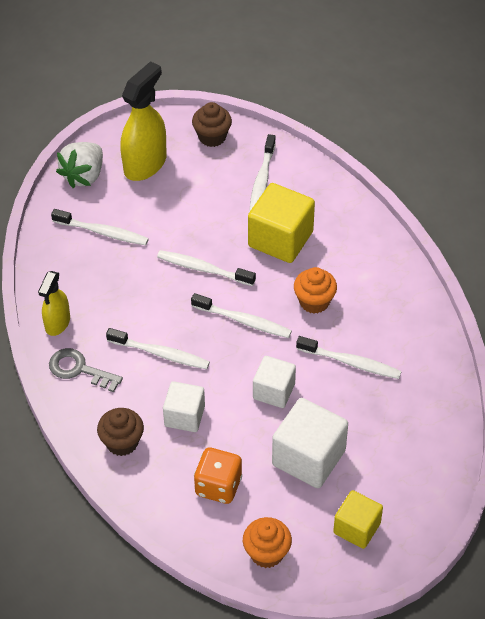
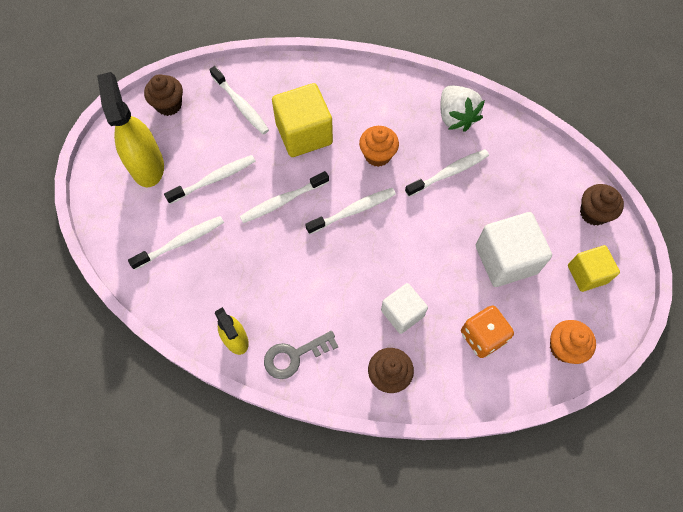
camera: 50 degrees left, 15 degrees up
white strawberry [56,142,103,188] -> white strawberry moved to [440,85,485,132]
white toothbrush [106,328,210,369] -> white toothbrush moved to [164,155,255,204]
white cube [253,356,296,408] -> none
none -> brown cupcake [580,184,624,226]

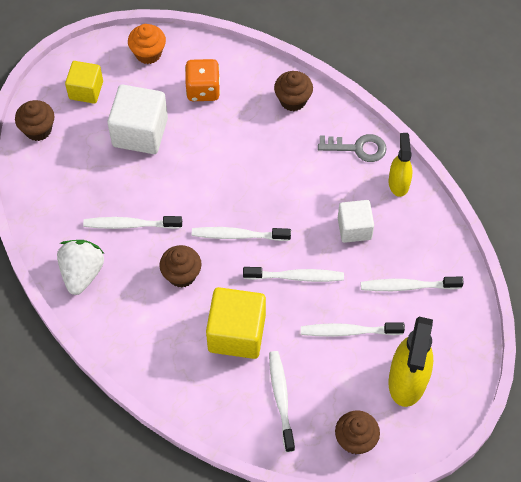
camera: 150 degrees left, 5 degrees down
orange cupcake [359,126,399,167] -> brown cupcake [159,245,201,288]
white cube [381,283,428,334] -> white cube moved to [338,200,374,243]

